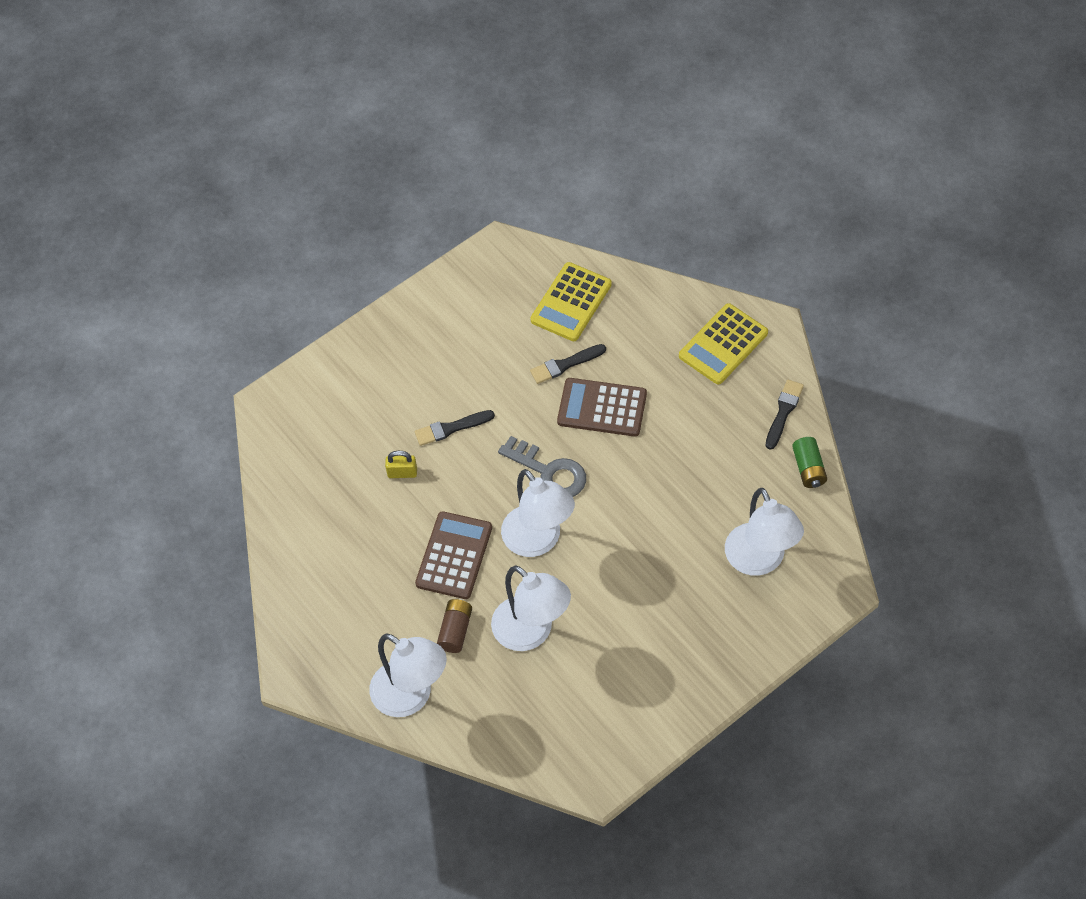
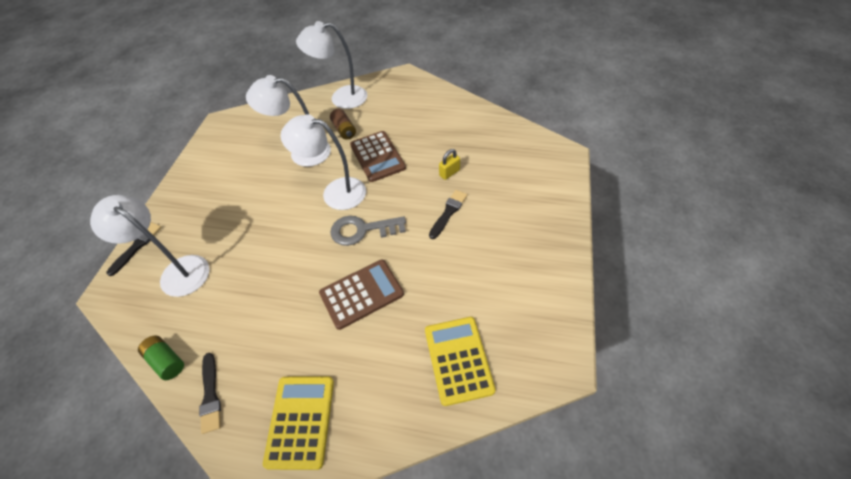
camera: 140 degrees right, 5 degrees down
black brush [530,344,606,384] -> black brush moved to [106,222,162,276]

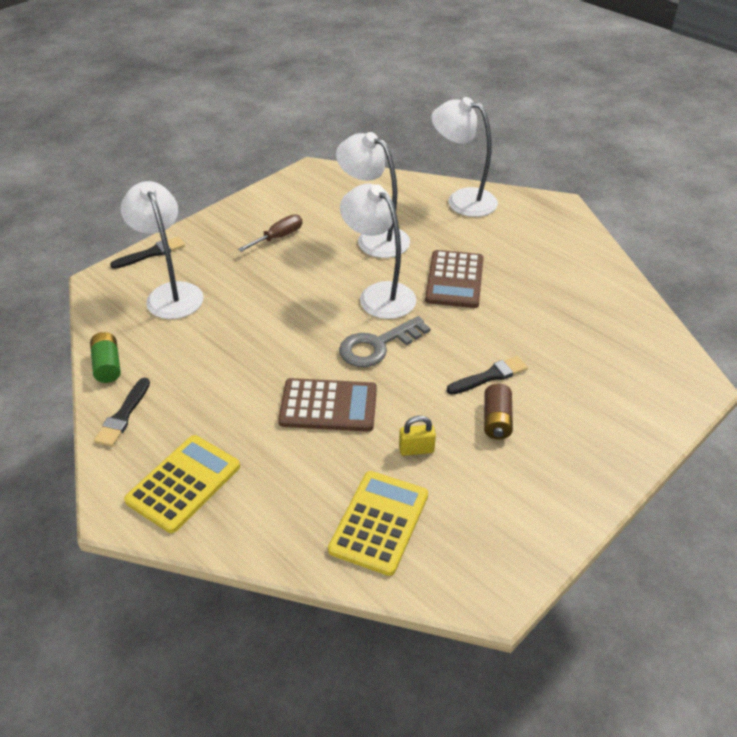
camera: 30 degrees right, 10 degrees down
brown battery [330,109,356,140] -> brown battery moved to [484,383,513,440]
grey key [330,216,406,246] -> grey key turned 60 degrees counterclockwise [339,316,431,367]
yellow padlock [439,149,460,180] -> yellow padlock moved to [399,416,436,456]
none -> brown screwdriver [238,214,302,252]

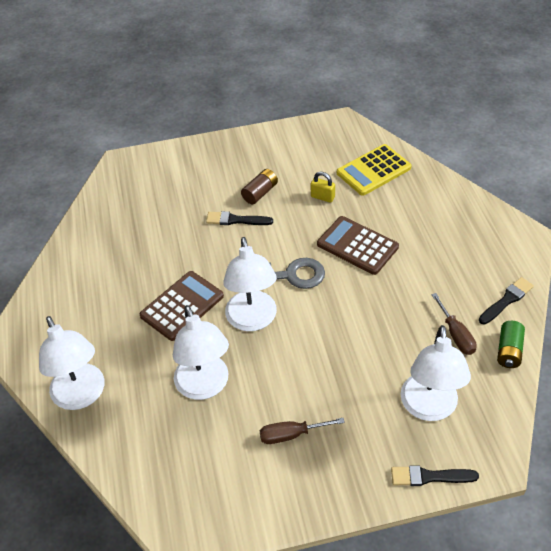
camera: 145 degrees left, 5 degrees up
yellow calculator [124,435,240,533] -> none
none -> brown screwdriver [432,293,477,355]

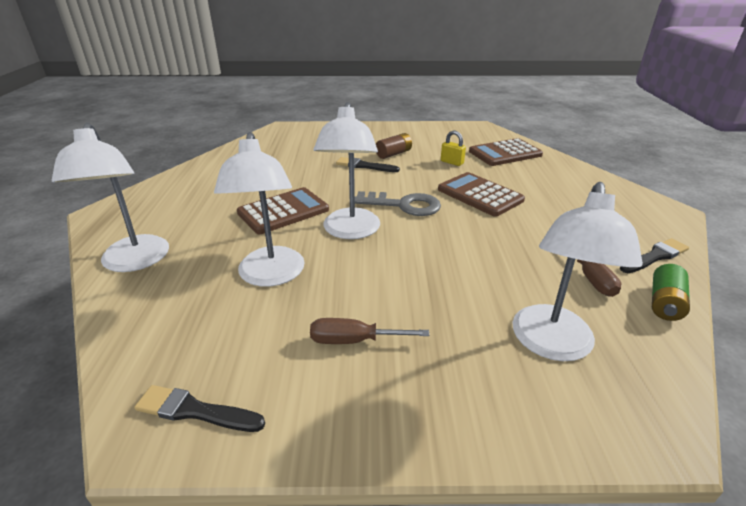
camera: 10 degrees right, 15 degrees down
yellow calculator [337,144,412,196] -> brown calculator [469,138,543,166]
black brush [391,466,479,486] -> black brush moved to [135,385,265,432]

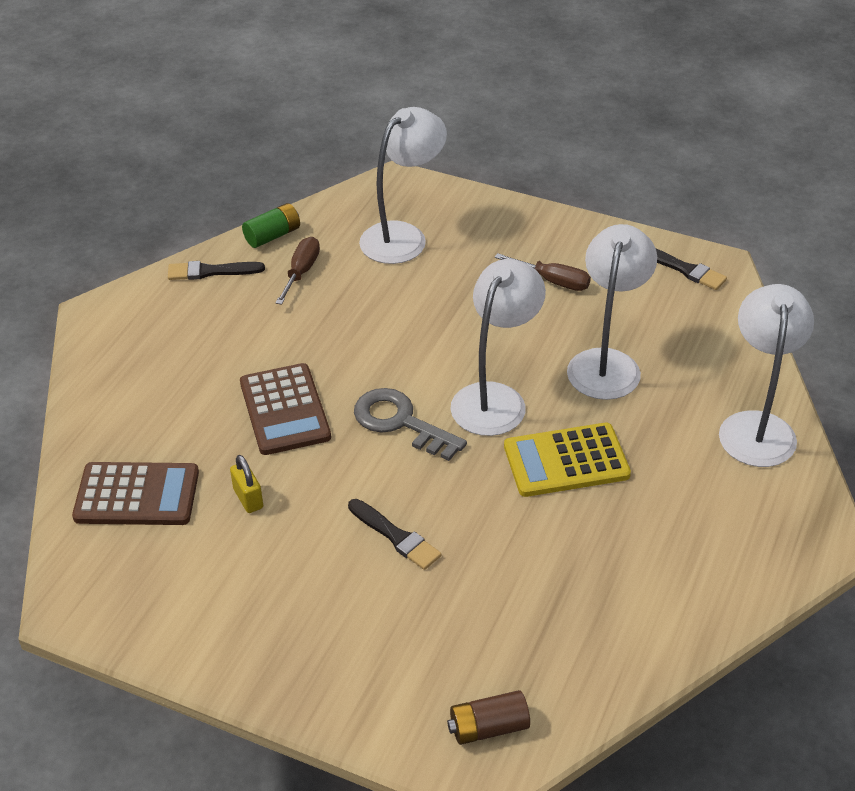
camera: 155 degrees left, 10 degrees up
brown calculator [237,187,329,234] -> yellow calculator [504,423,631,497]
brown battery [376,133,412,159] -> brown battery moved to [447,690,530,745]

